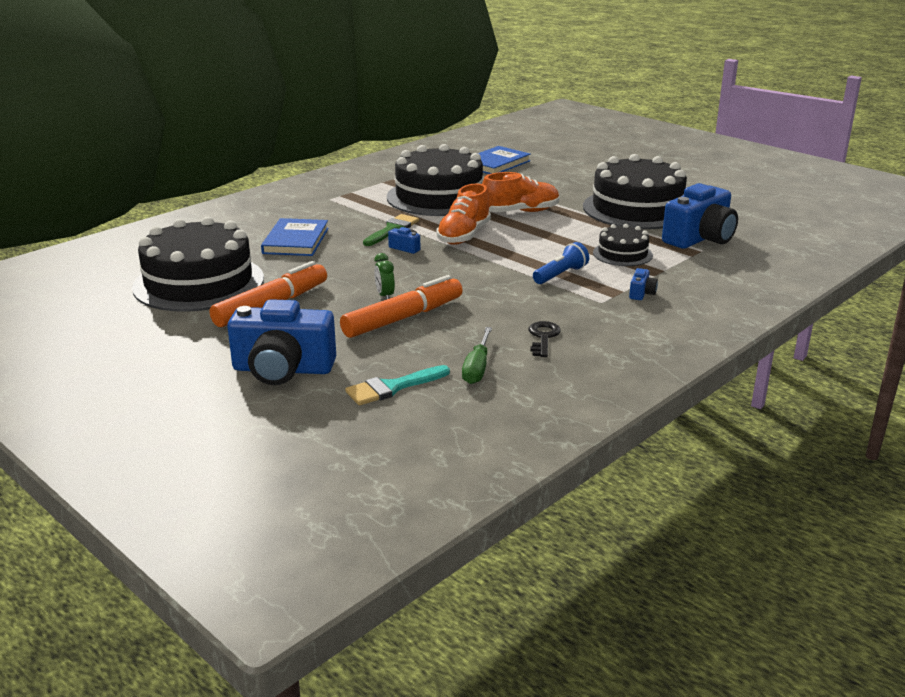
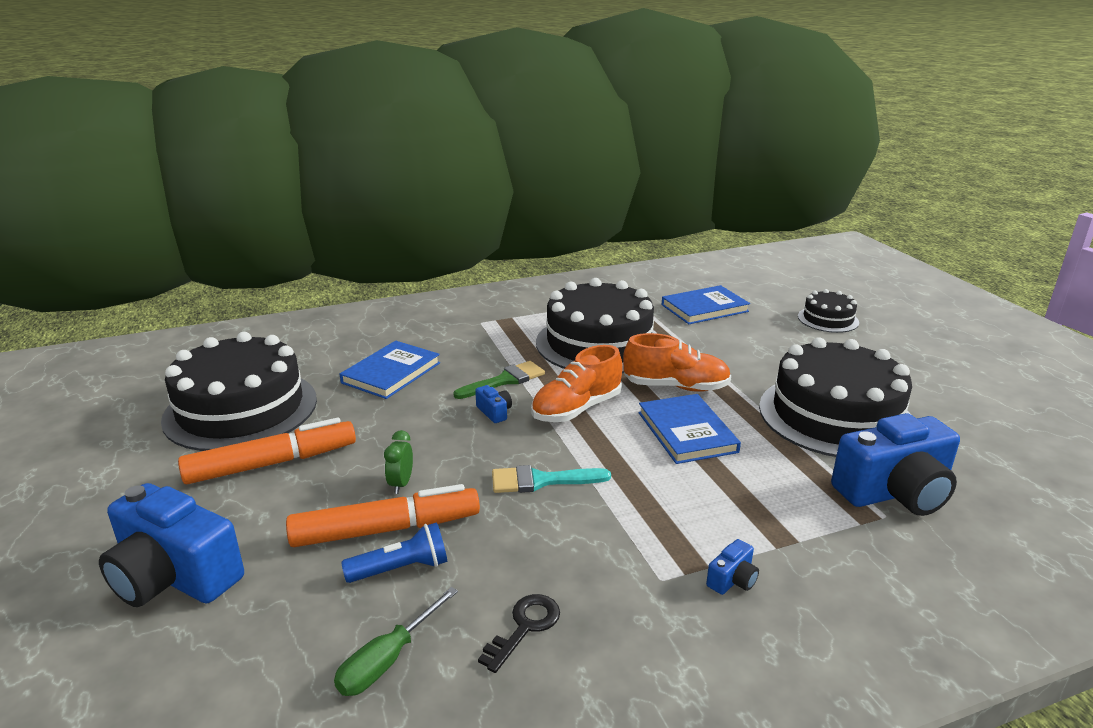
camera: 25 degrees right, 0 degrees up
turquoise brush [345,365,450,405] -> turquoise brush moved to [492,465,611,493]
blue flashlight [533,242,589,284] -> blue flashlight moved to [341,522,447,583]
black cake [593,224,653,266] -> black cake moved to [798,289,859,333]
none -> blue book [638,394,741,464]

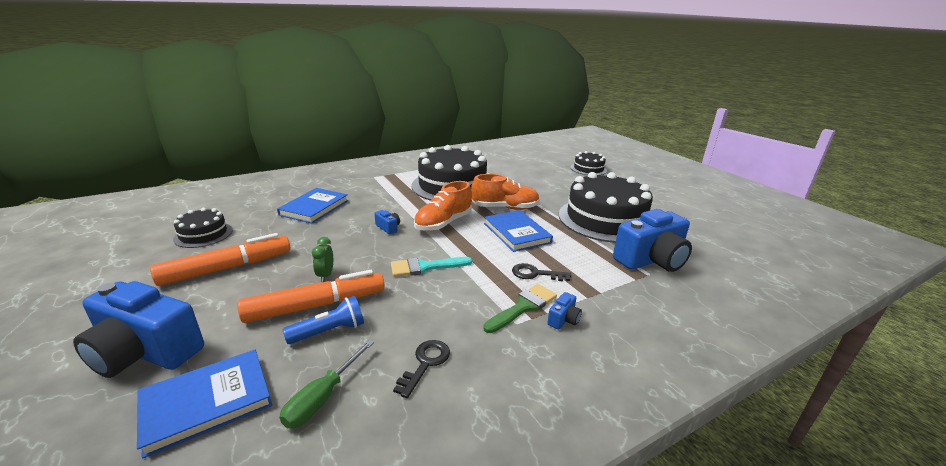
camera: 10 degrees left, 0 degrees up
black cake [161,332,317,451] -> black cake [173,208,232,248], size x0.49
green brush [454,361,545,399] -> green brush moved to [483,284,557,333]
blue book [662,285,750,324] -> blue book moved to [137,350,272,459]
none -> black key [512,263,571,281]

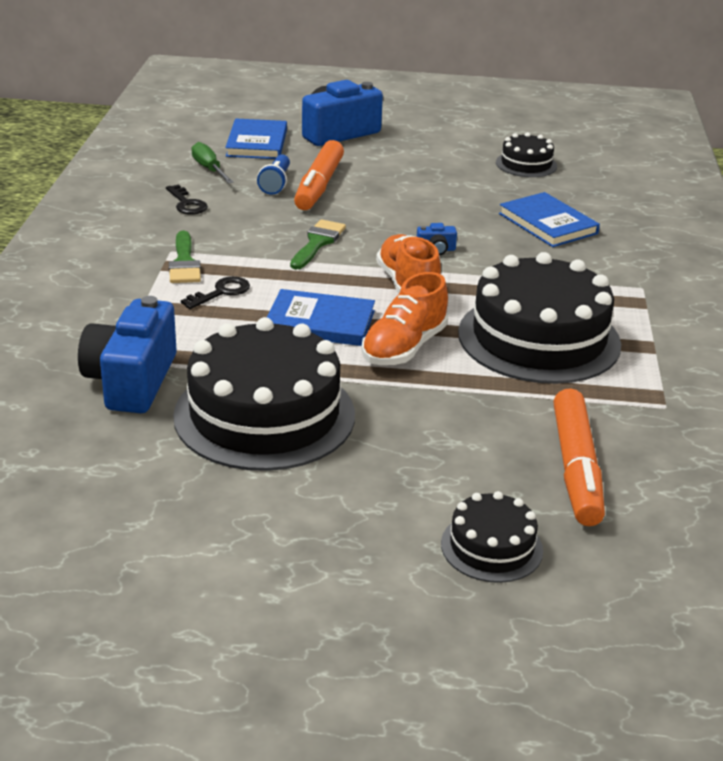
camera: 125 degrees right, 5 degrees up
orange marker [150,233,291,286] -> orange marker moved to [553,388,605,526]
green clock [312,237,333,282] -> none
turquoise brush [391,257,472,277] -> green brush [290,219,346,270]
blue camera [547,292,582,329] -> none

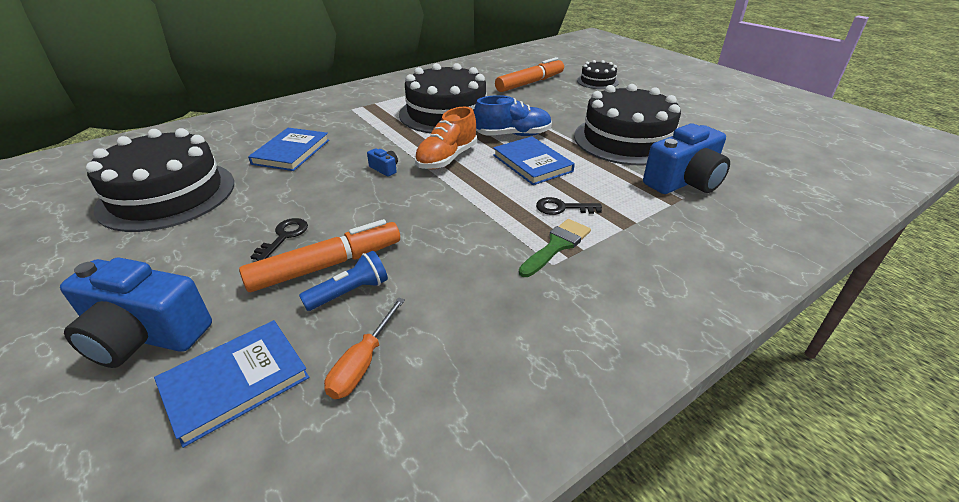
camera: 130 degrees left, 5 degrees up
black key [166,184,208,215] -> black key moved to [250,218,308,261]
green screwdriver [192,142,234,184] -> orange screwdriver [324,297,405,399]
green brush [290,219,346,270] -> none
orange shoe [361,272,448,365] -> blue shoe [474,95,552,136]
black cake [496,132,557,177] -> black cake [86,128,234,232], size x2.03

